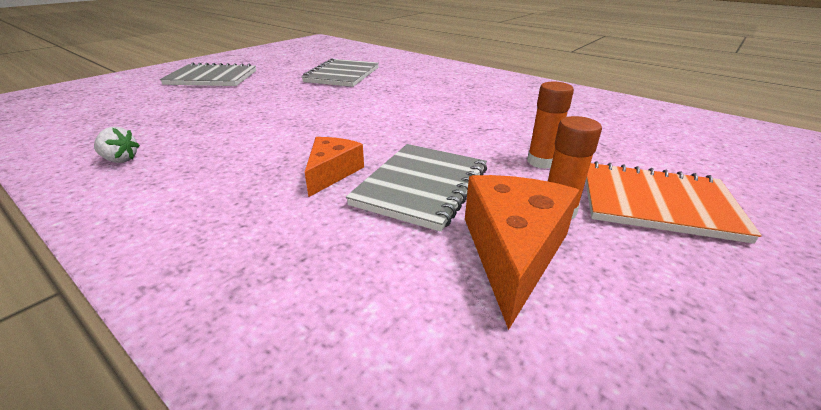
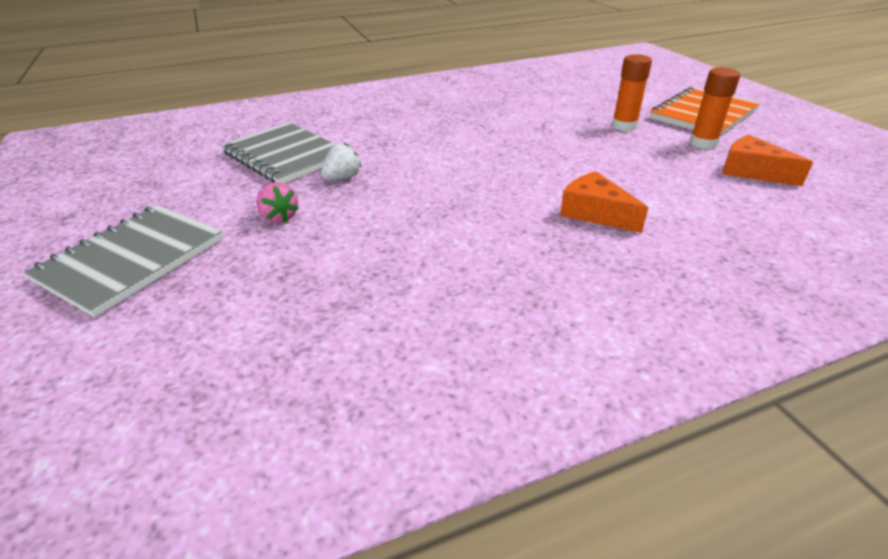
camera: 60 degrees left, 5 degrees up
white strawberry [94,126,140,163] -> white strawberry moved to [321,143,362,180]
grey notebook [346,144,487,232] -> none
orange cheese [465,175,579,330] -> orange cheese [722,135,813,186], size x0.63
none -> pink strawberry [257,182,299,223]

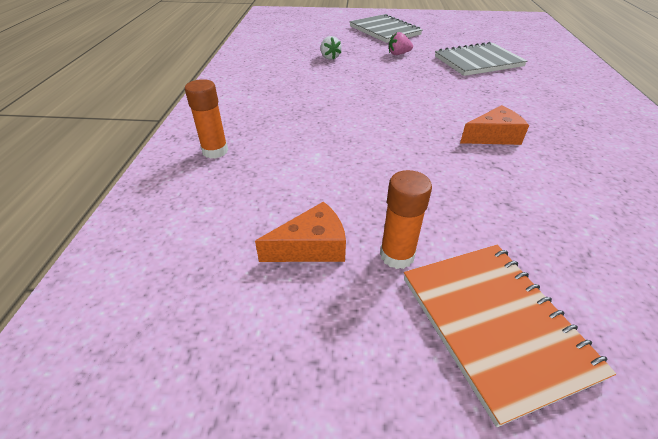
camera: 115 degrees right, 5 degrees up
white strawberry [321,143,362,180] -> white strawberry moved to [320,36,342,60]
orange cheese [560,171,648,233] -> orange cheese moved to [460,105,529,145]
orange glue stick [612,54,652,131] -> orange glue stick moved to [185,79,228,159]

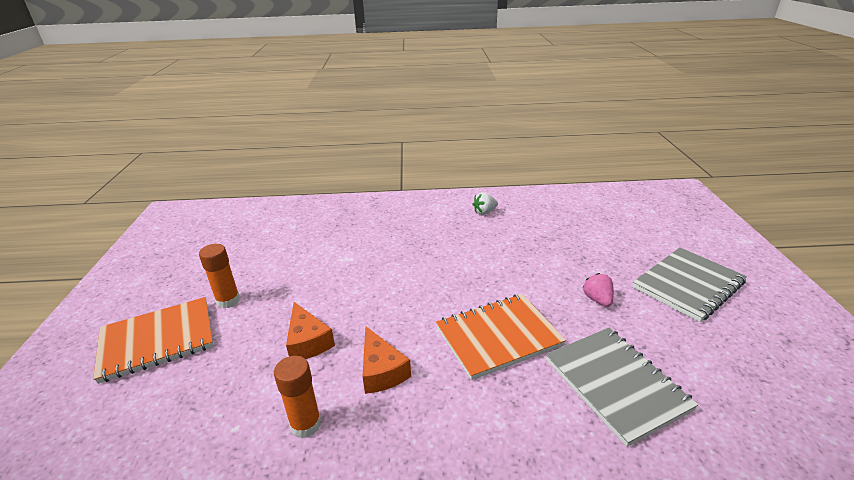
camera: 85 degrees right, 10 degrees down
orange glue stick [185,79,228,159] -> orange glue stick moved to [274,356,321,438]
orange cheese [255,201,346,262] -> orange cheese moved to [286,302,335,359]
white strawberry [320,36,342,60] -> white strawberry moved to [472,192,498,215]
none -> orange notebook [436,294,566,380]

